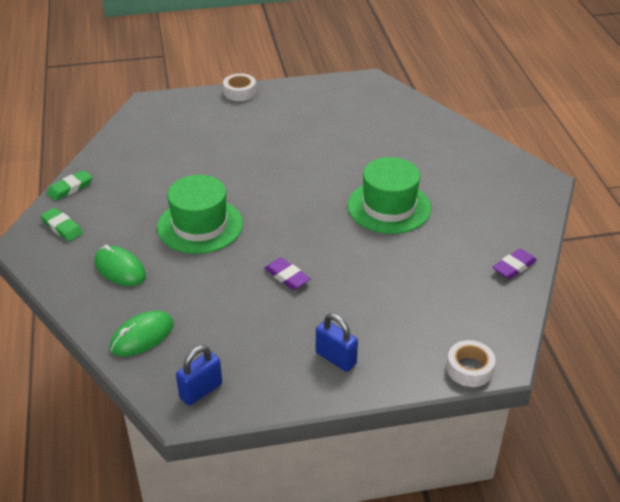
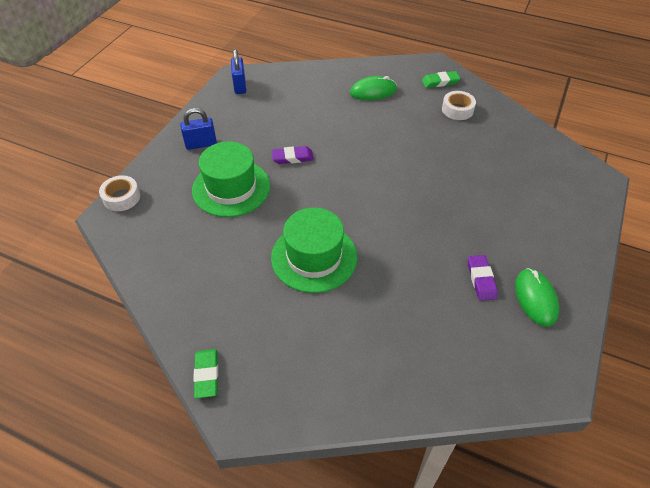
camera: 125 degrees right, 10 degrees up
green eraser [47,170,92,201] -> green eraser moved to [193,349,218,398]
green mouse [110,311,174,357] -> green mouse moved to [515,268,559,327]
green hat [157,175,243,254] -> green hat moved to [192,141,270,217]
white tape [223,73,256,101] -> white tape moved to [442,91,476,120]
purple eraser [493,248,537,279] -> purple eraser moved to [468,255,498,301]

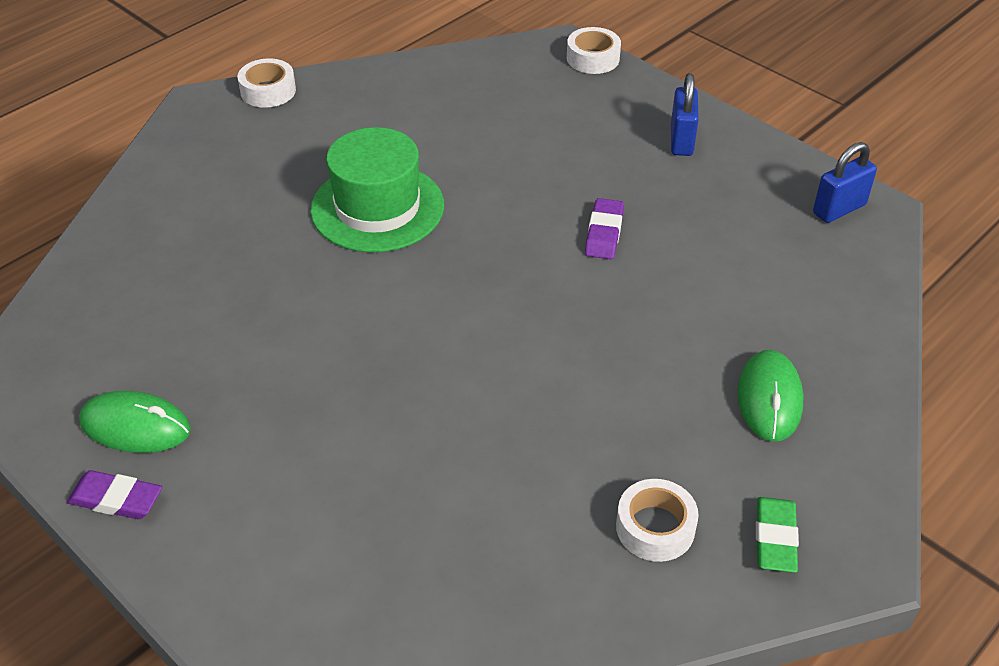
camera: 110 degrees right, 5 degrees down
green hat [192,141,270,217] -> none
green eraser [193,349,218,398] -> white tape [238,58,296,108]
blue padlock [231,49,246,94] -> blue padlock turned 45 degrees counterclockwise [813,142,877,223]
purple eraser [468,255,498,301] -> purple eraser moved to [67,470,162,519]

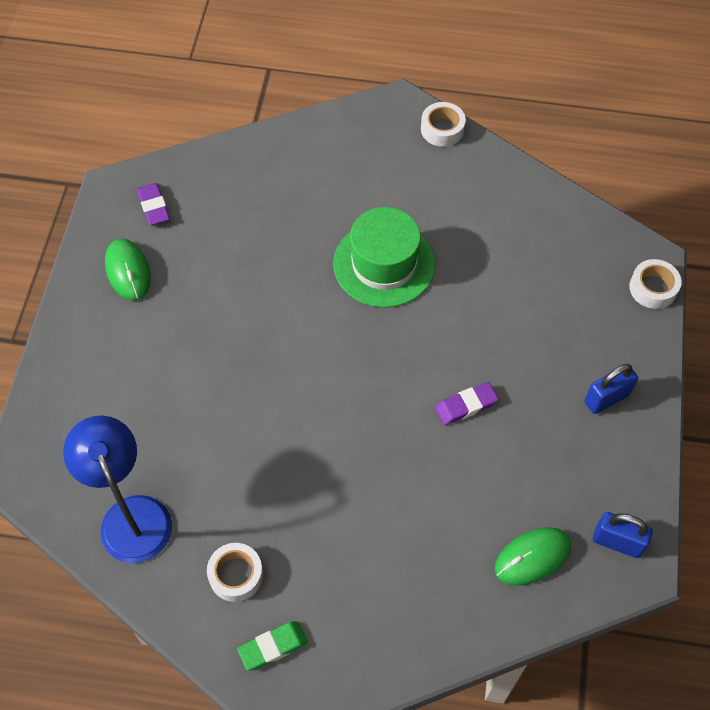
camera: 55 degrees right, 15 degrees up
purple eraser [67,470,162,519] -> purple eraser moved to [137,183,170,225]
green mouse [737,350,803,442] -> green mouse moved to [495,527,571,586]
none -> blue lamp [63,415,172,563]

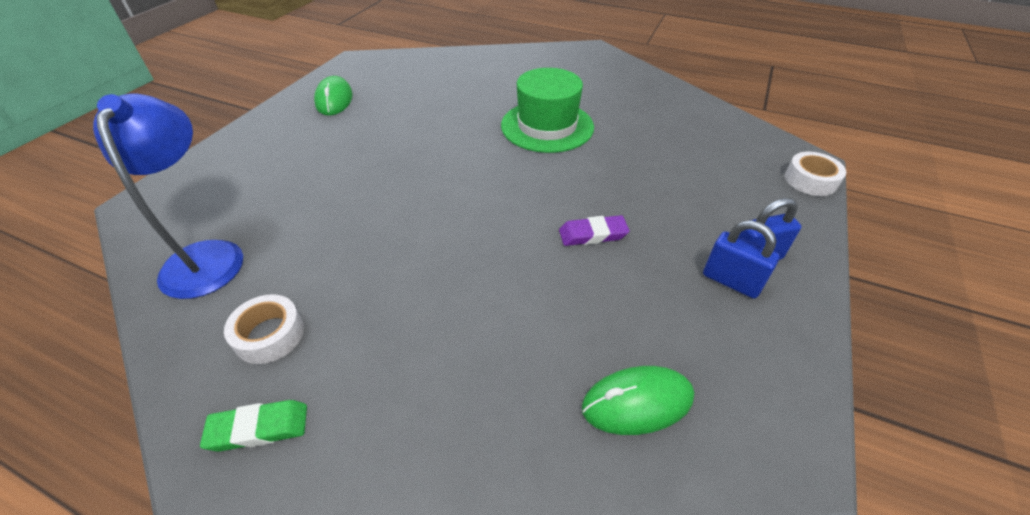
camera: 15 degrees right, 15 degrees down
purple eraser [137,183,170,225] -> none
white tape [421,102,466,147] -> none
blue padlock [593,512,653,558] -> blue padlock moved to [703,220,780,299]

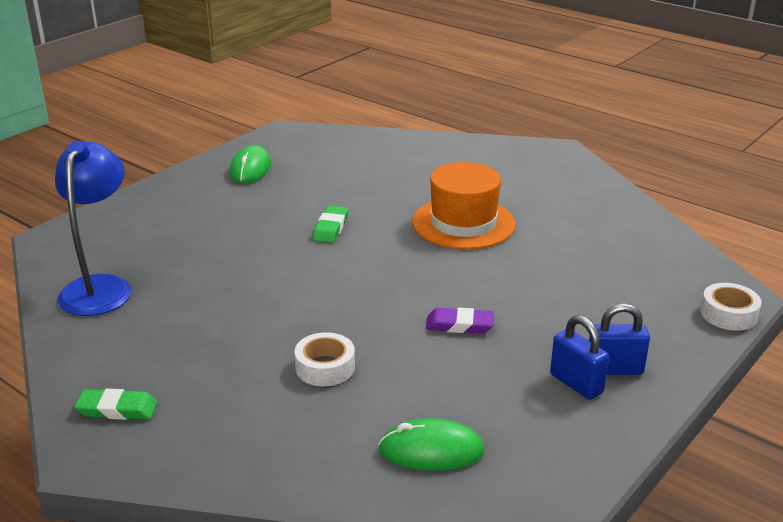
camera: 15 degrees right, 15 degrees down
white tape [224,294,304,364] -> white tape moved to [294,332,355,386]
green hat [501,68,594,153] -> orange hat [412,162,516,250]
none -> green eraser [313,206,349,243]

